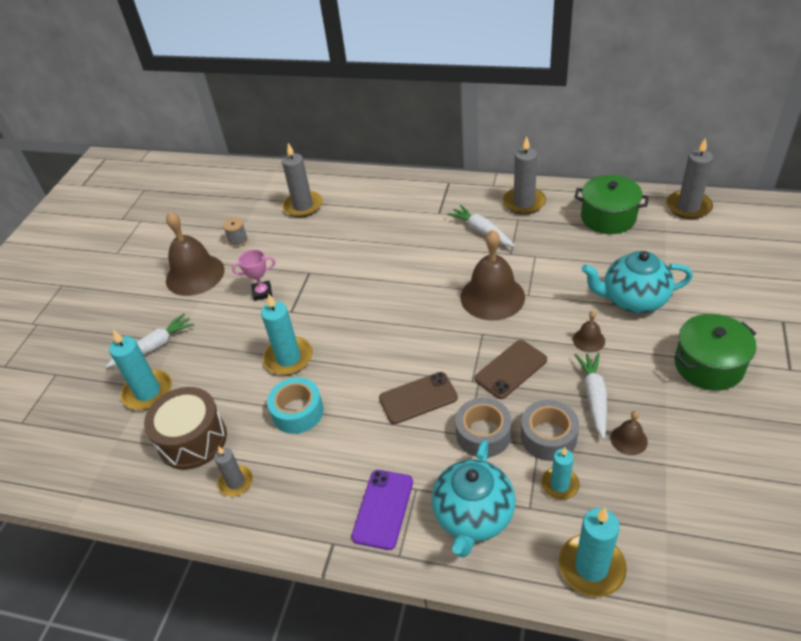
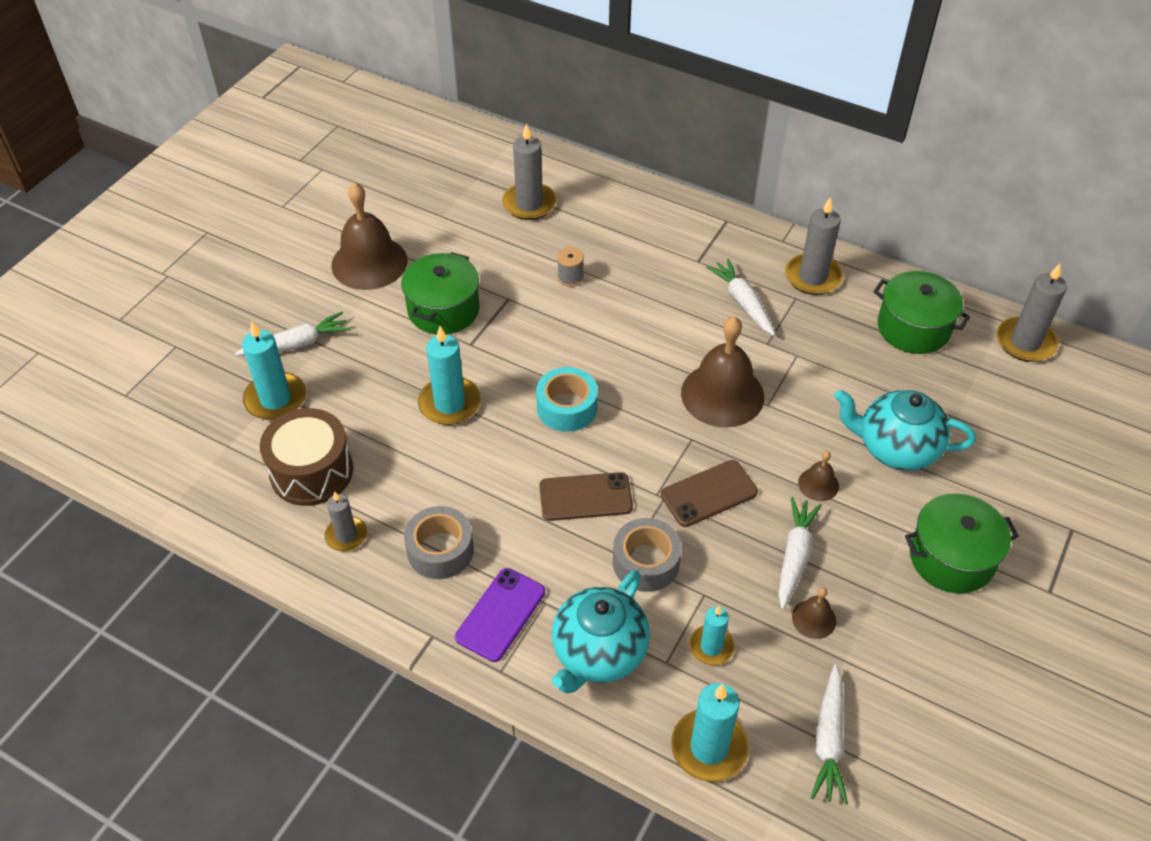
camera: 10 degrees right, 5 degrees up
grey spool [223,218,248,247] -> grey spool moved to [557,247,584,287]
pink trophy [232,249,276,301] -> green pot [401,252,480,335]
turquoise tape [267,377,324,434] -> turquoise tape moved to [536,367,598,432]
grey tape [521,400,579,461] -> grey tape moved to [404,506,474,579]
none -> white carrot [811,665,848,805]

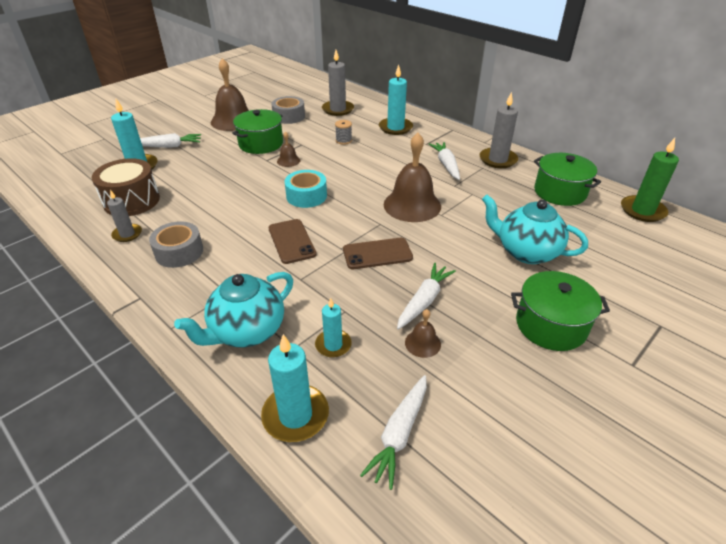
camera: 15 degrees right, 10 degrees down
turquoise candle [418,326,481,425] -> turquoise candle moved to [379,65,413,135]
purple phone [455,568,545,662] -> none
brown phone [539,472,633,521] -> brown phone turned 60 degrees clockwise [269,219,317,264]
grey tape [613,518,682,592] -> grey tape moved to [271,96,305,124]
brown bell [798,451,839,501] -> brown bell moved to [277,131,300,167]
grey candle [997,263,1067,362] -> green candle [621,138,679,222]

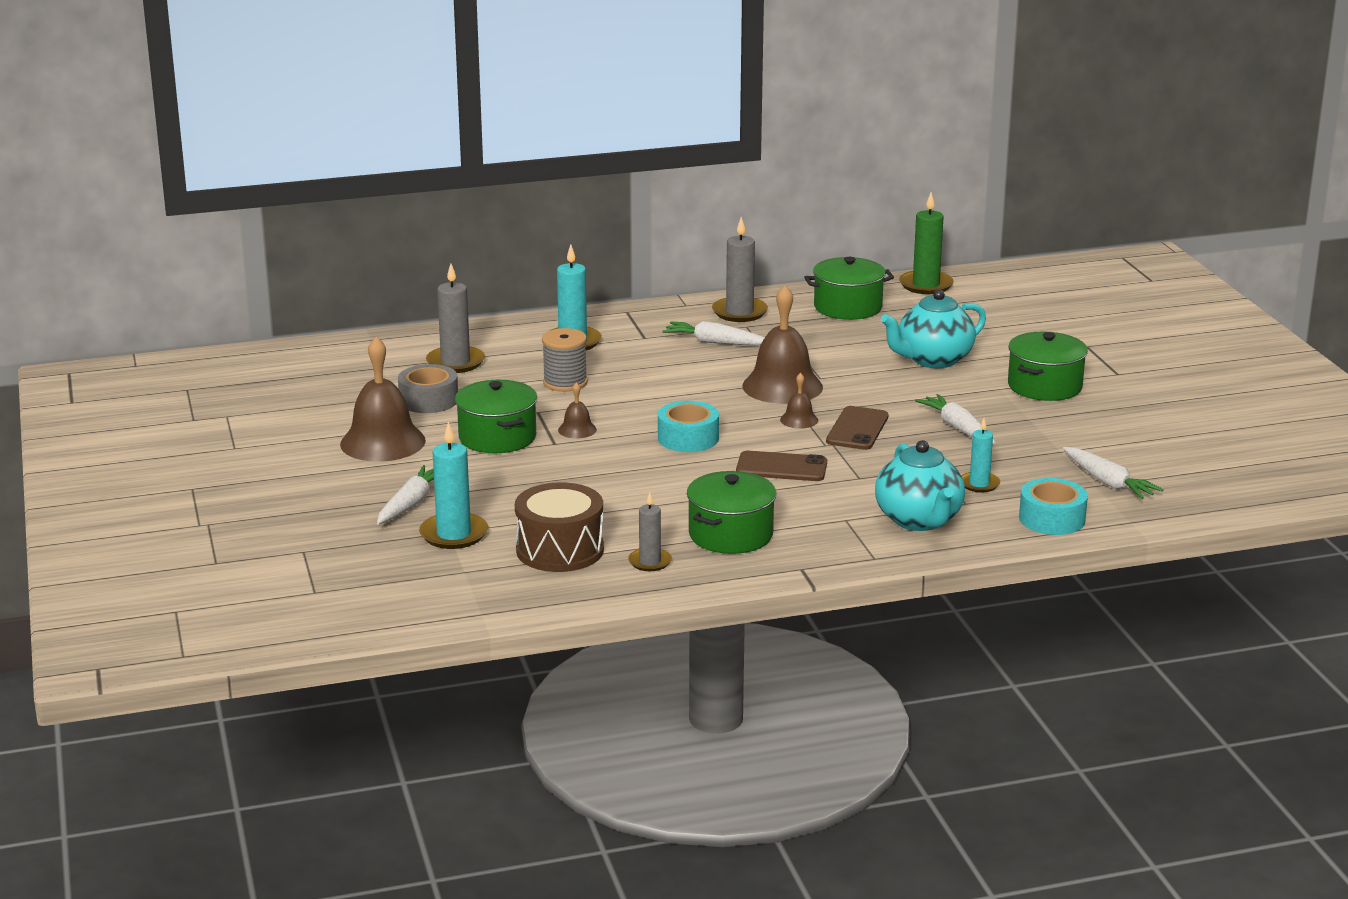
camera: 60 degrees left, 15 degrees down
grey tape [149,221,203,268] -> green pot [687,471,776,554]
turquoise candle [261,334,329,442] -> turquoise tape [1019,478,1088,535]
grey spool [335,120,352,145] -> grey spool [542,328,588,392], size x1.61
brown bell [405,309,441,358] -> brown bell moved to [780,373,818,429]

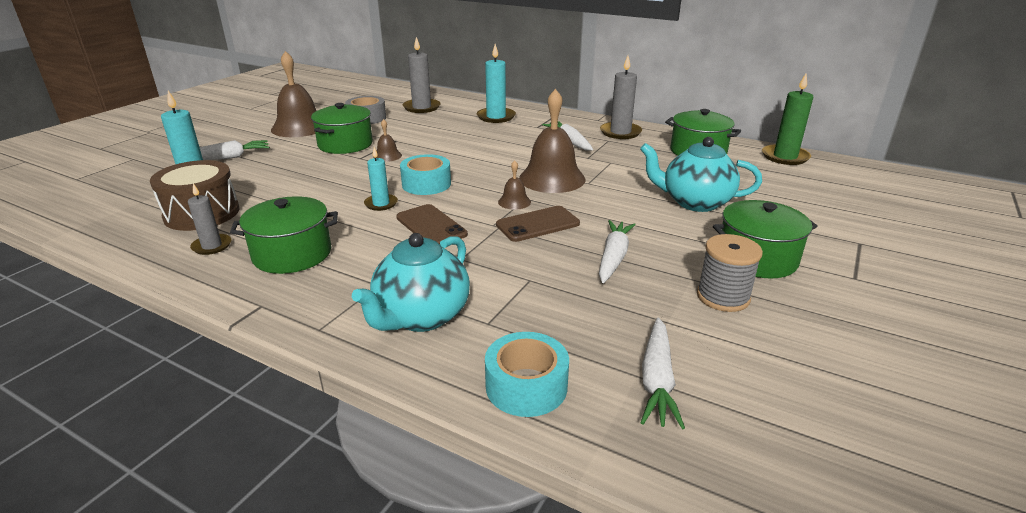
camera: 45 degrees right, 5 degrees up
grey spool [542,328,588,392] -> grey spool moved to [697,234,763,312]
turquoise candle [961,418,1000,492] -> turquoise candle moved to [364,147,398,211]

